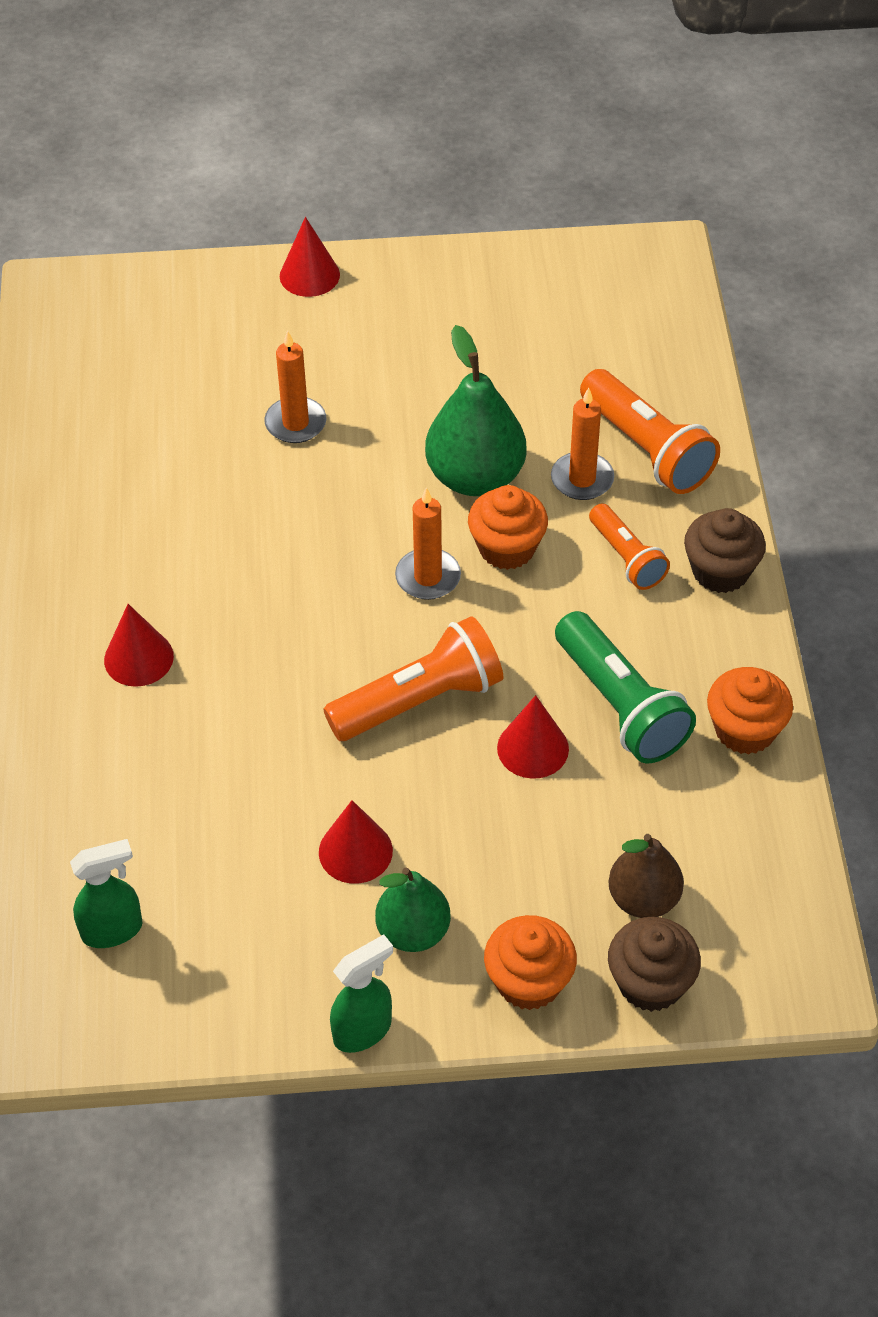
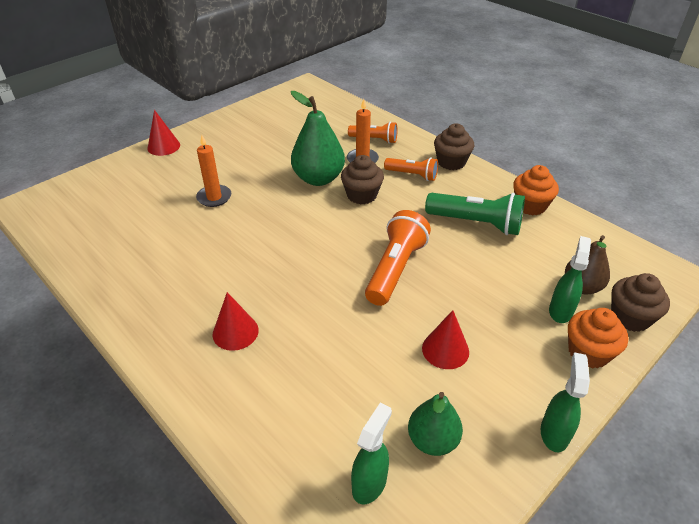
camera: 40 degrees left, 10 degrees down
green pear [375,867,451,952] -> green pear moved to [408,392,463,456]
orange candle [395,487,461,600] -> none
orange cupcake [468,485,548,570] -> brown cupcake [341,155,384,204]
red cone [497,695,569,779] -> none
orange flashlight [580,369,720,494] -> orange flashlight [348,122,397,144], size x0.61
none -> green spray bottle [549,236,591,323]

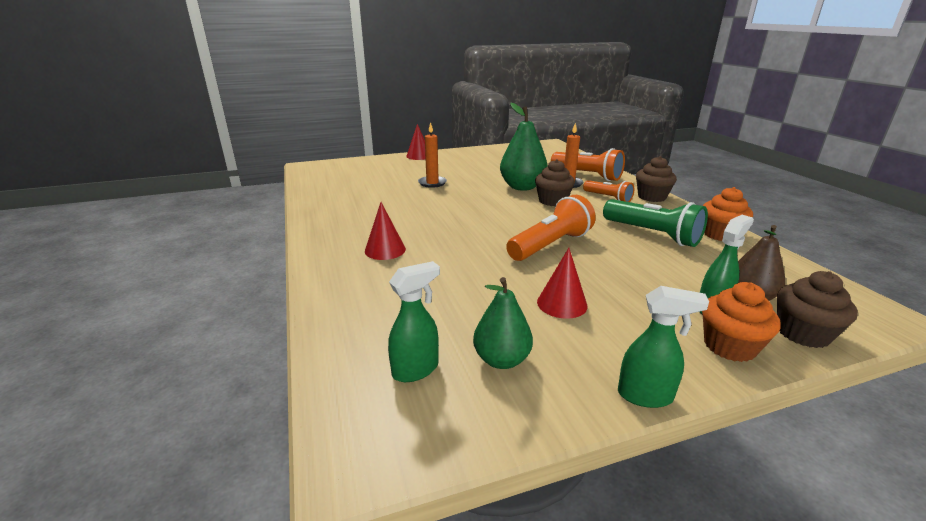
camera: 25 degrees right, 15 degrees down
orange flashlight [348,122,397,144] -> orange flashlight [551,148,625,181], size x1.63
green spray bottle [541,352,590,452] -> green spray bottle turned 60 degrees clockwise [618,286,709,408]

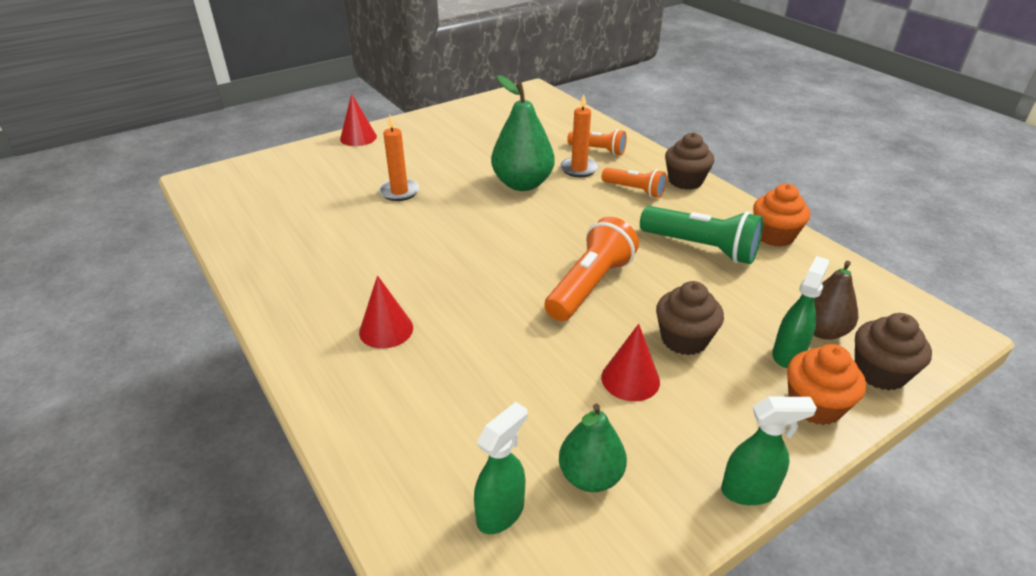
camera: 15 degrees left, 10 degrees up
brown cupcake [535,159,575,206] -> brown cupcake moved to [656,281,724,355]
orange flashlight [551,148,625,181] -> orange flashlight [567,129,627,155], size x0.61

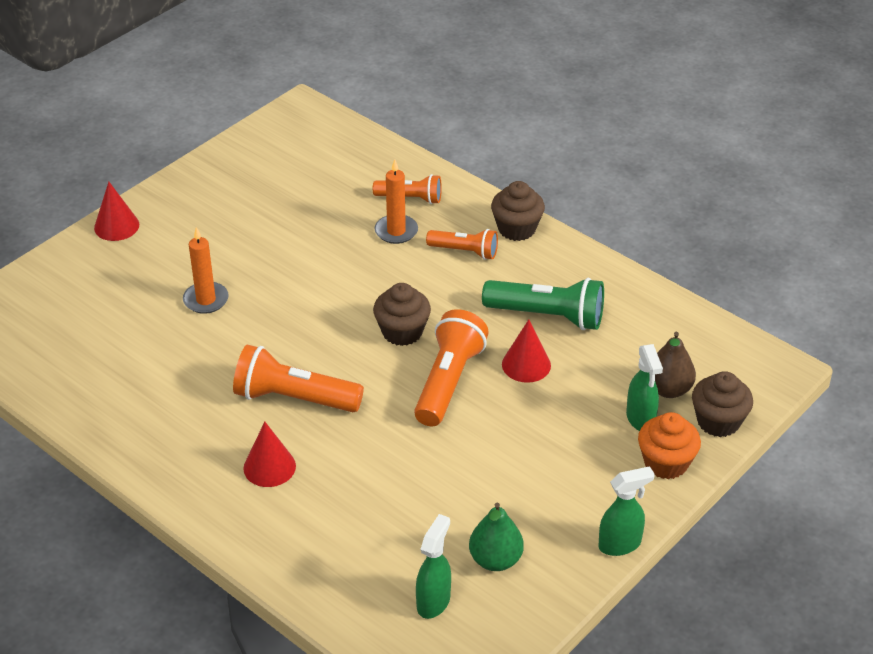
camera: 15 degrees left, 5 degrees up
green pear [491,75,555,191] -> none
red cone [601,324,660,401] -> red cone moved to [502,319,551,383]
brown cupcake [656,281,724,355] -> brown cupcake moved to [373,283,431,346]
orange cupcake [753,184,810,247] -> none
green spray bottle [772,256,829,368] -> green spray bottle turned 150 degrees clockwise [626,344,663,431]
none -> orange flashlight [233,345,364,412]

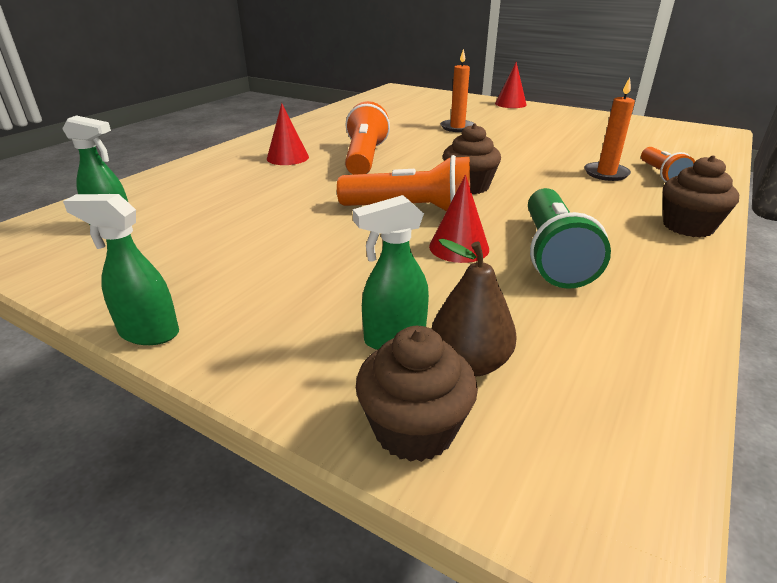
camera: 80 degrees right, 10 degrees down
orange flashlight [426,229,498,260] -> none
green pear [469,503,524,571] -> none
green spray bottle [598,466,655,556] -> green spray bottle turned 135 degrees clockwise [63,194,179,345]
orange cupcake [638,412,701,479] -> none

